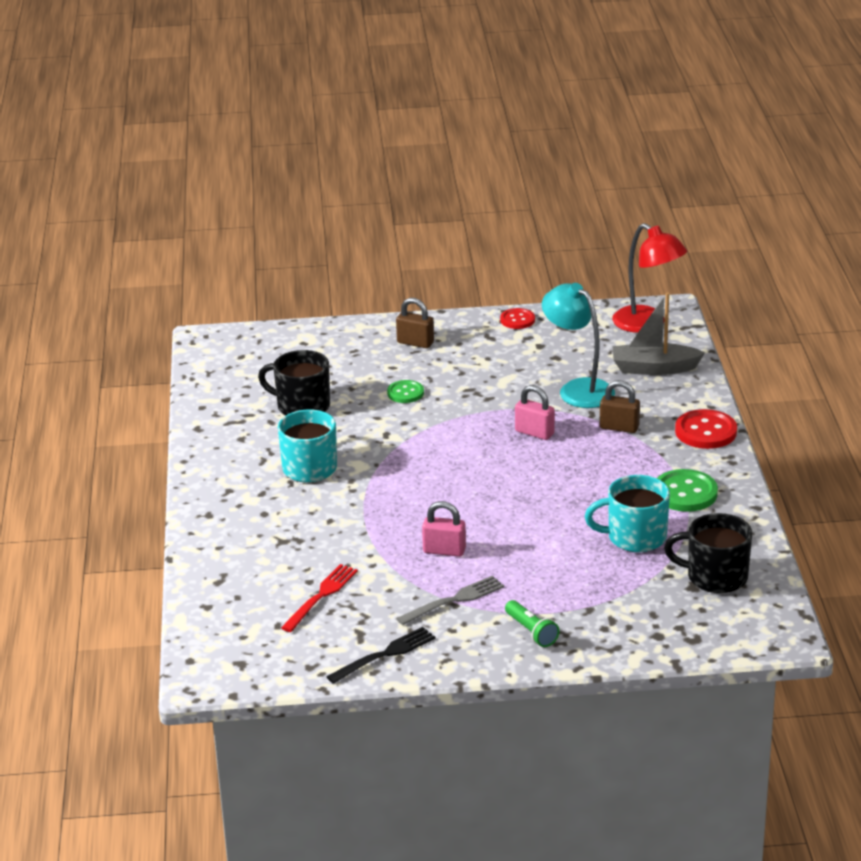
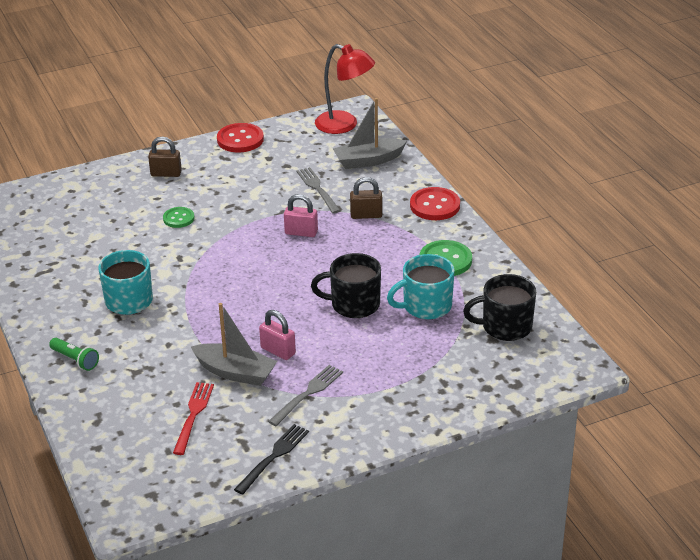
camera: 20 degrees left, 5 degrees up
black mug [258,350,330,415] -> black mug moved to [311,253,381,318]
pink padlock [422,501,466,557] -> pink padlock turned 45 degrees clockwise [259,310,296,360]
red button [500,308,535,329] -> red button [217,123,264,152], size x1.62
green flashlight [505,600,559,647] -> green flashlight moved to [49,338,99,371]
turquoise lamp [542,283,615,408] -> grey fork [296,167,340,214]
none -> grey boat [191,303,277,386]

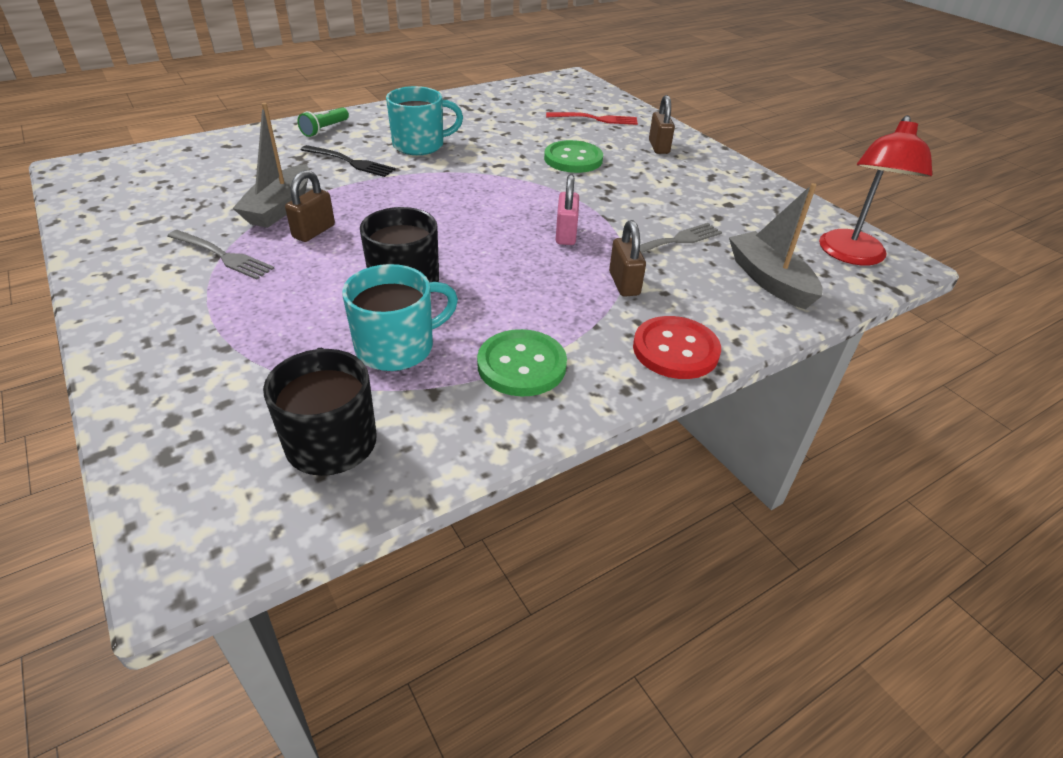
camera: 80 degrees right, 5 degrees up
green button [163,207,195,228] -> green button [544,140,603,173], size x1.62
red fork [173,382,214,455] -> red fork moved to [546,112,638,125]
red button [217,123,264,152] -> none
black fork [234,424,309,495] -> black fork moved to [301,145,396,177]
pink padlock [259,310,296,360] -> brown padlock [285,170,335,242]
turquoise mug [387,254,455,319] -> turquoise mug turned 90 degrees clockwise [342,264,458,371]

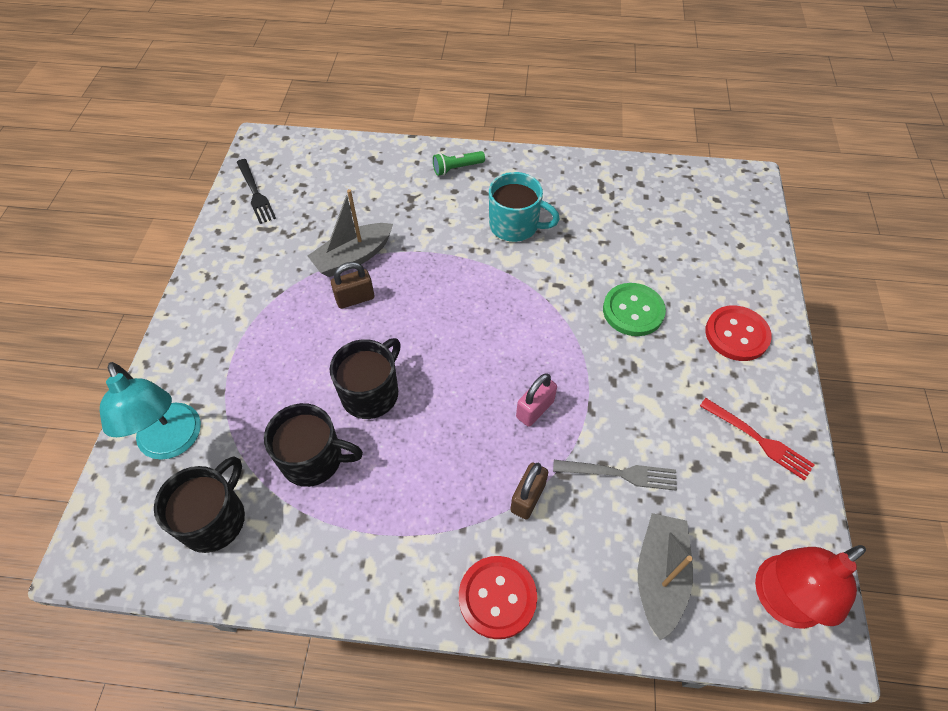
camera: 40 degrees right, 15 degrees up
grey fork [168,230,275,280] -> none
black fork [301,145,396,177] -> black fork moved to [237,159,276,224]
turquoise mug [342,264,458,371] -> black mug [264,403,363,487]
green button [477,329,567,396] -> none
red fork [546,112,638,125] -> red fork moved to [700,398,815,481]
brown padlock [649,95,675,154] -> red button [705,305,772,361]
none -> turquoise lamp [100,362,201,460]

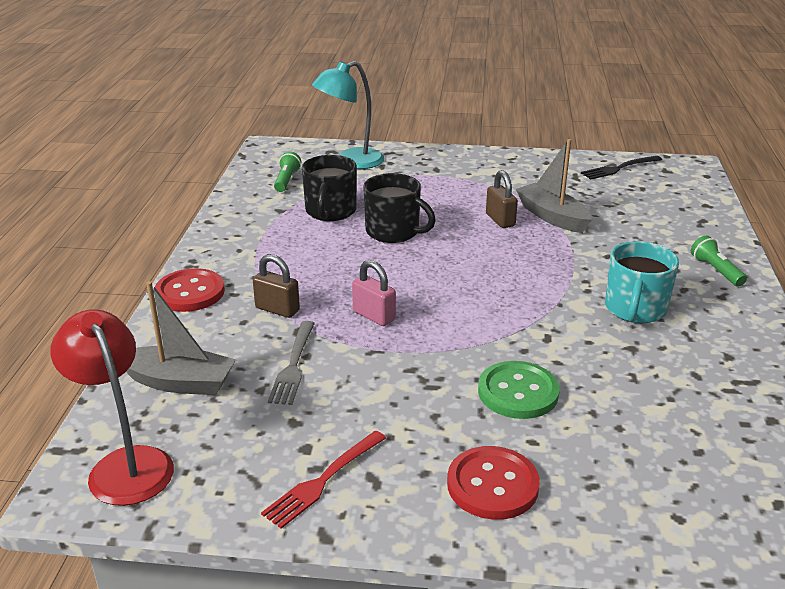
camera: 90 degrees right, 25 degrees down
black mug [154,456,245,553] -> green flashlight [274,151,301,192]

